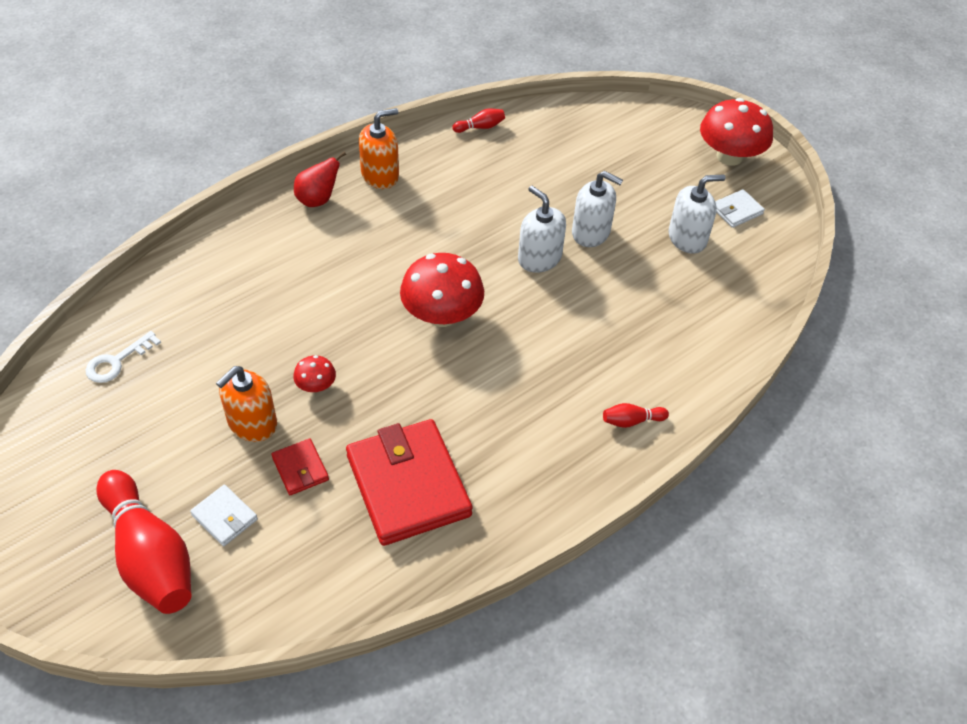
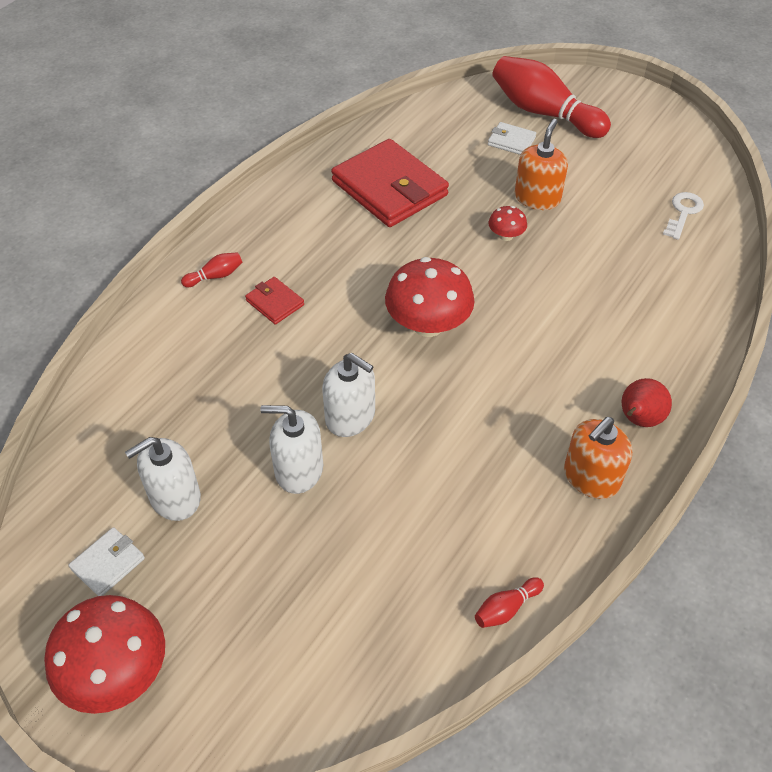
camera: 165 degrees right, 0 degrees up
red wallet [271,439,329,495] -> red wallet moved to [245,277,304,324]

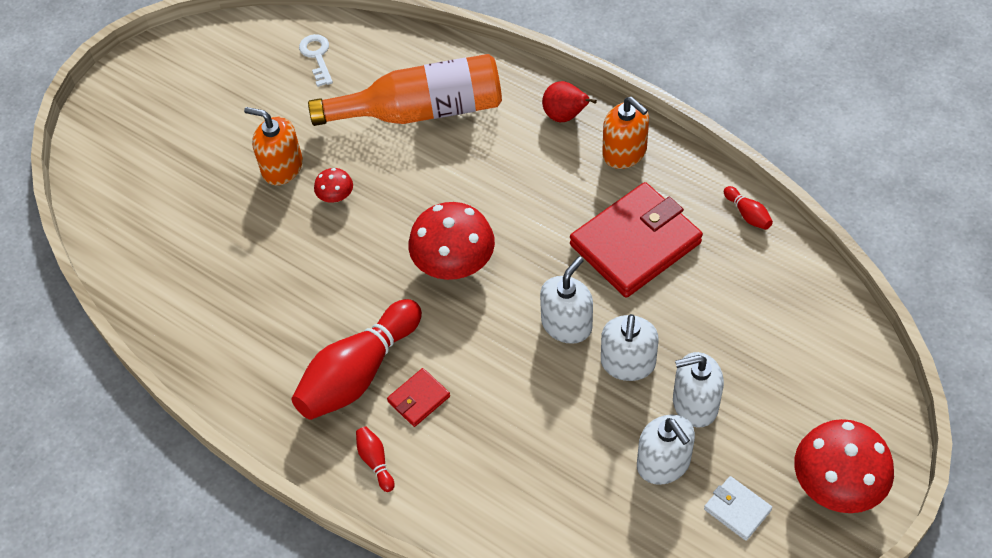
camera: 85 degrees left, 5 degrees up
red wallet [331,139,449,227] -> red wallet moved to [570,182,703,298]
white wallet [488,122,536,155] -> none
red bowling pin [492,56,611,138] -> red bowling pin moved to [292,299,422,420]
white key [663,192,704,240] -> white key turned 45 degrees clockwise [299,34,333,87]
none -> orange bottle [308,54,502,126]
none -> white soap dispenser [673,352,724,428]

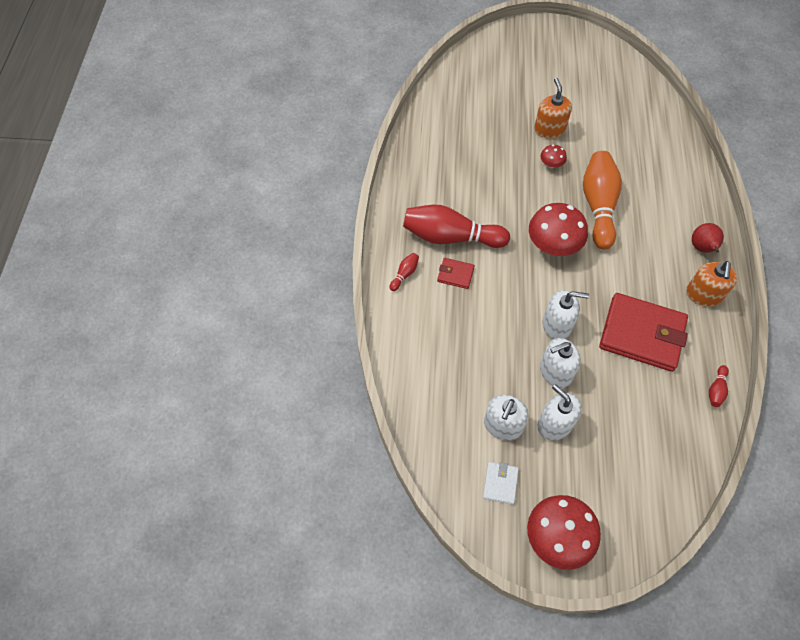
camera: 55 degrees right, 5 degrees up
white key [299,34,333,87] -> none
orange bottle [308,54,502,126] -> none
none -> orange bowling pin [583,151,622,250]

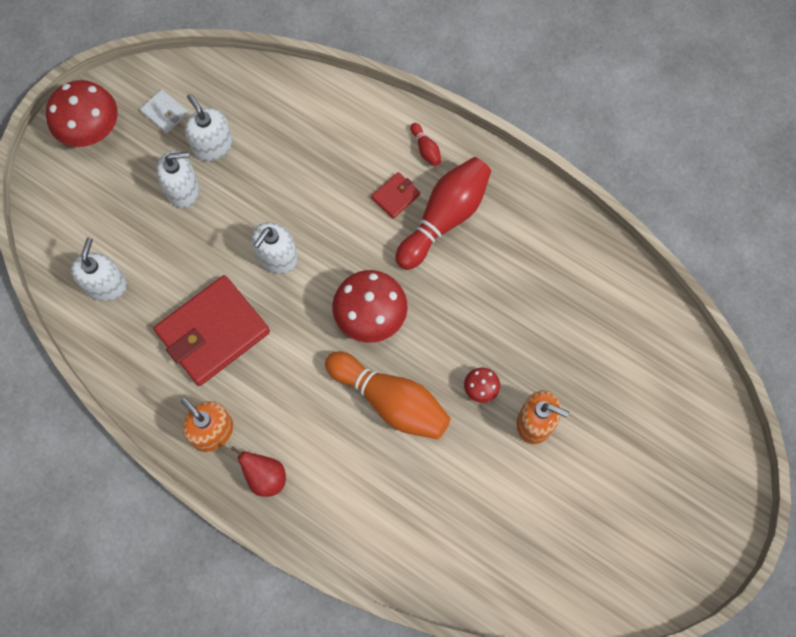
camera: 120 degrees right, 10 degrees up
white soap dispenser [540,338,581,388] -> white soap dispenser moved to [70,238,127,301]
red bowling pin [709,365,729,407] -> none

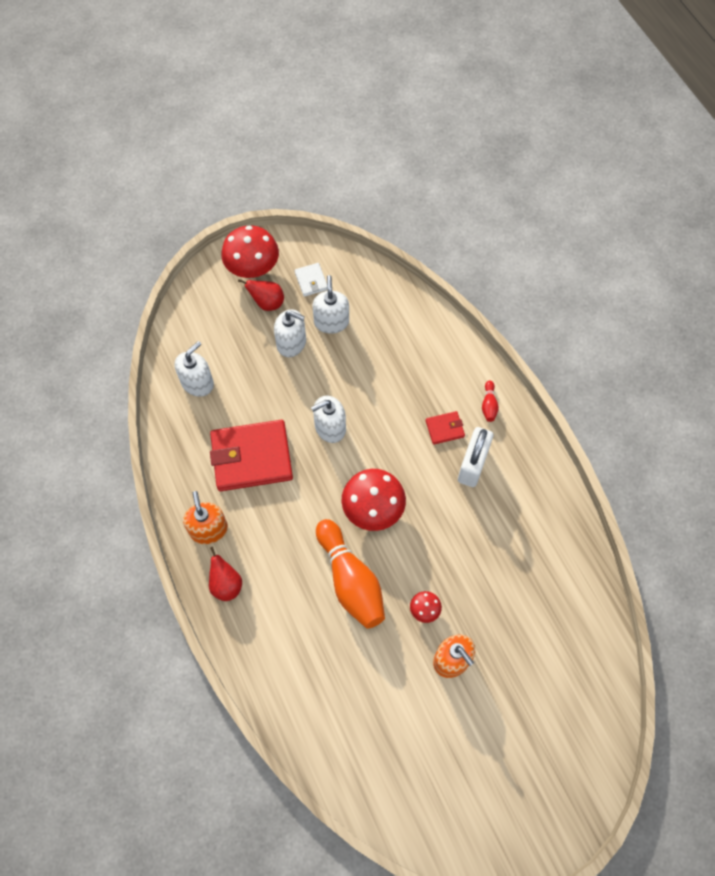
camera: 30 degrees right, 5 degrees down
red bowling pin [395,157,491,270] -> white padlock [458,427,493,487]
none -> red pear [238,279,284,311]

